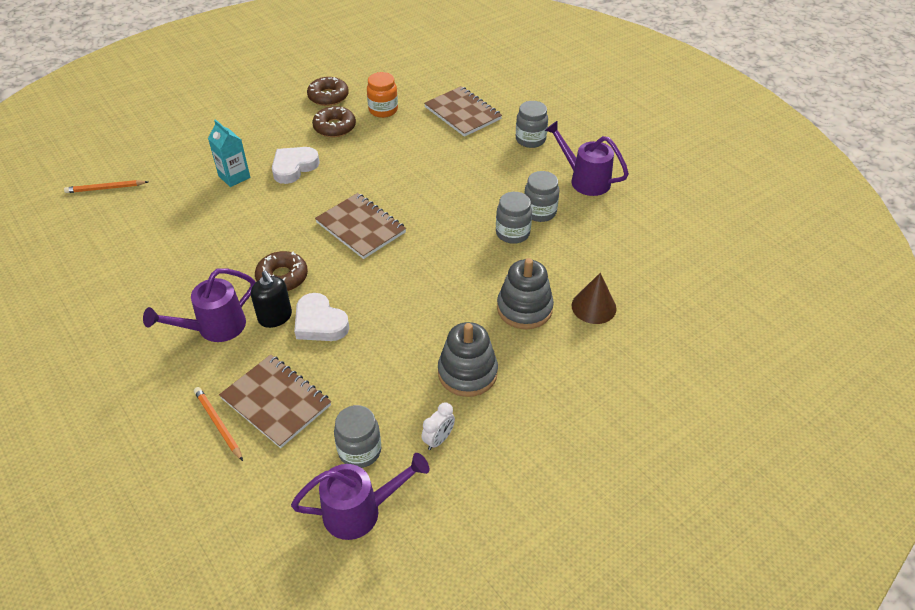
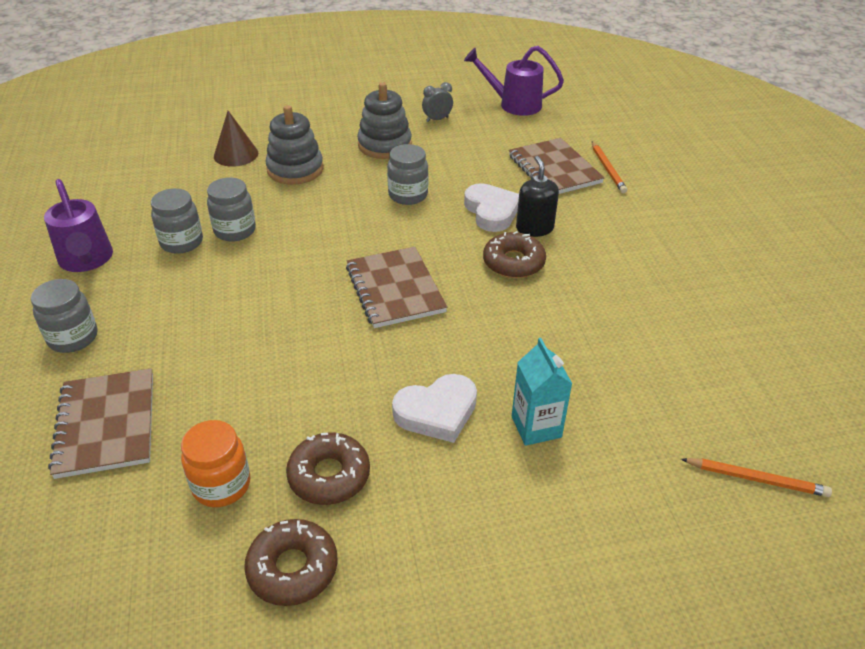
camera: 155 degrees left, 5 degrees down
purple watering can [143,268,256,342] -> none
grey jar [334,405,382,468] -> grey jar moved to [387,144,428,205]
white clock [421,403,455,450] -> grey clock [422,82,453,122]

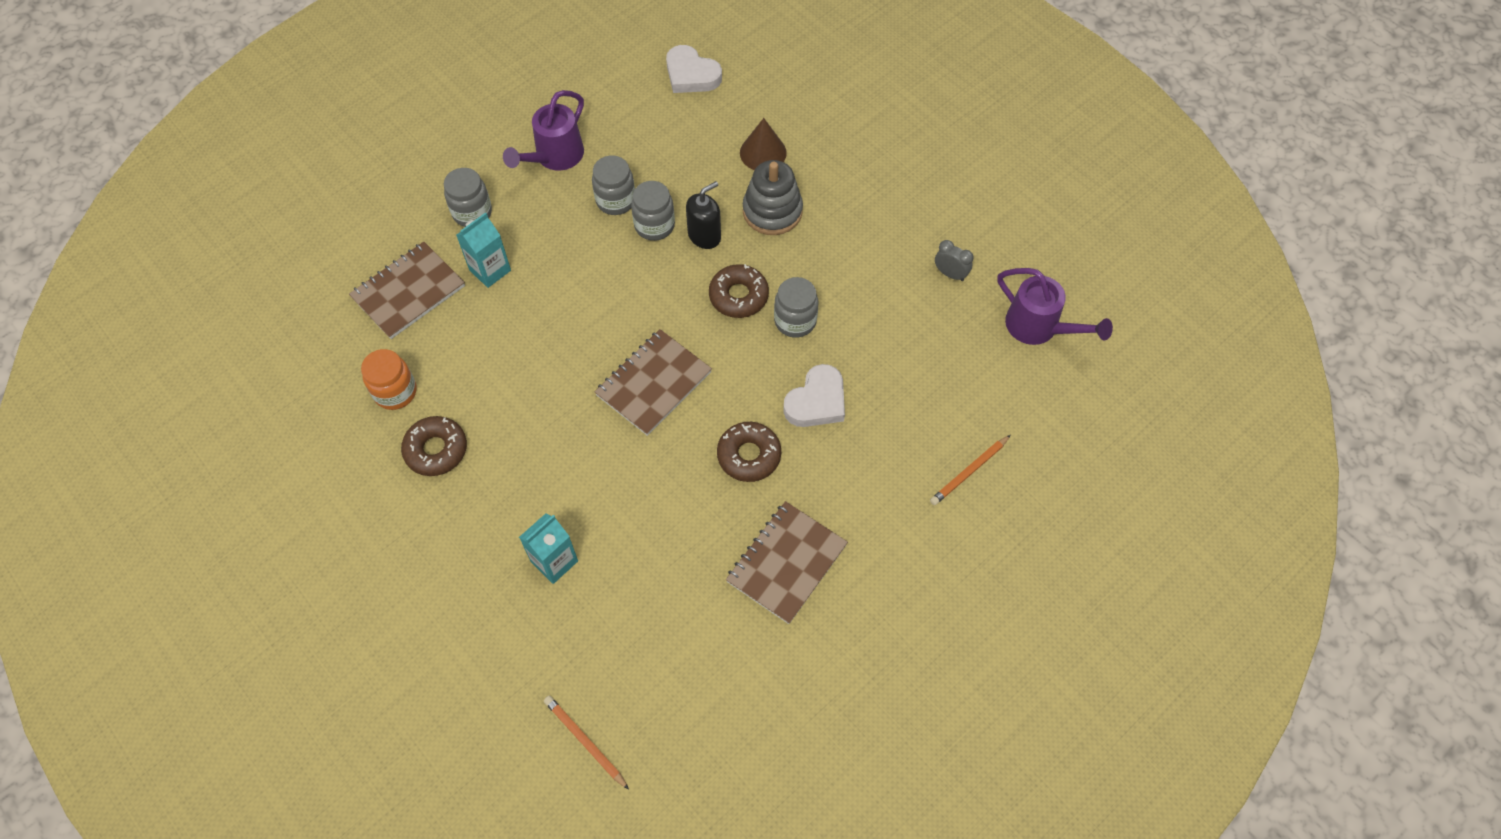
camera: 60 degrees right, 20 degrees up
brown donut [244,519,338,606] -> brown donut moved to [709,264,769,318]
grey stacking toy [357,82,412,159] -> none
white heart [392,374,477,443] -> white heart moved to [666,45,722,93]
purple watering can [464,46,564,116] -> purple watering can turned 150 degrees clockwise [998,268,1113,345]
brown notebook [509,138,605,194] -> brown notebook moved to [726,501,848,624]
black soap dispenser [516,156,559,237] -> black soap dispenser moved to [686,181,721,249]
orange pencil [681,458,832,497] -> orange pencil turned 150 degrees clockwise [544,696,629,790]
none -> turquoise carton [456,212,511,288]

